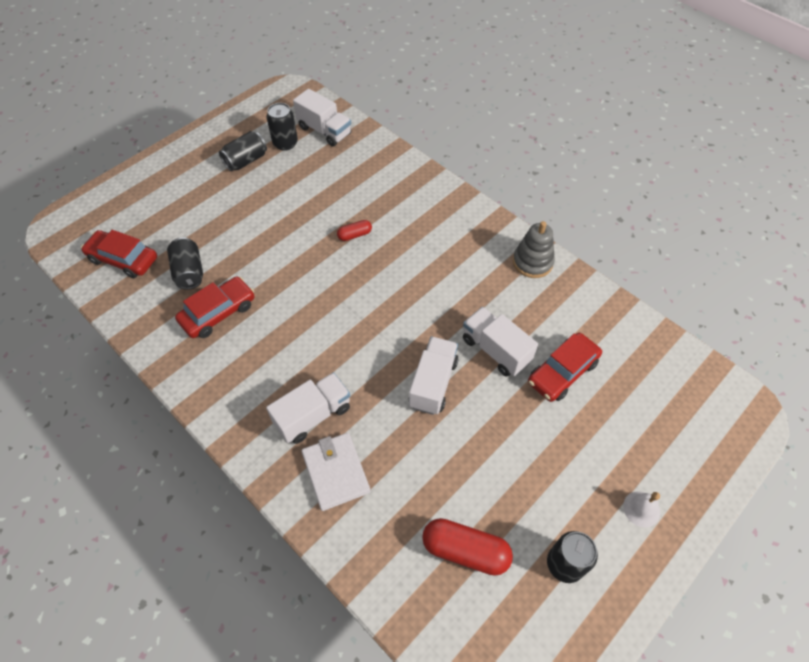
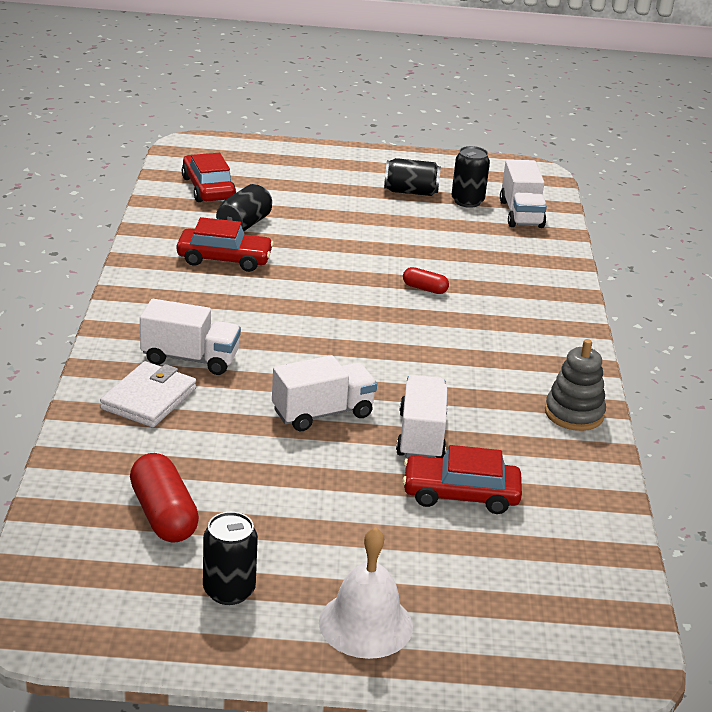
camera: 45 degrees right, 25 degrees down
white bell [623,491,660,528] -> white bell [319,527,413,659], size x1.78

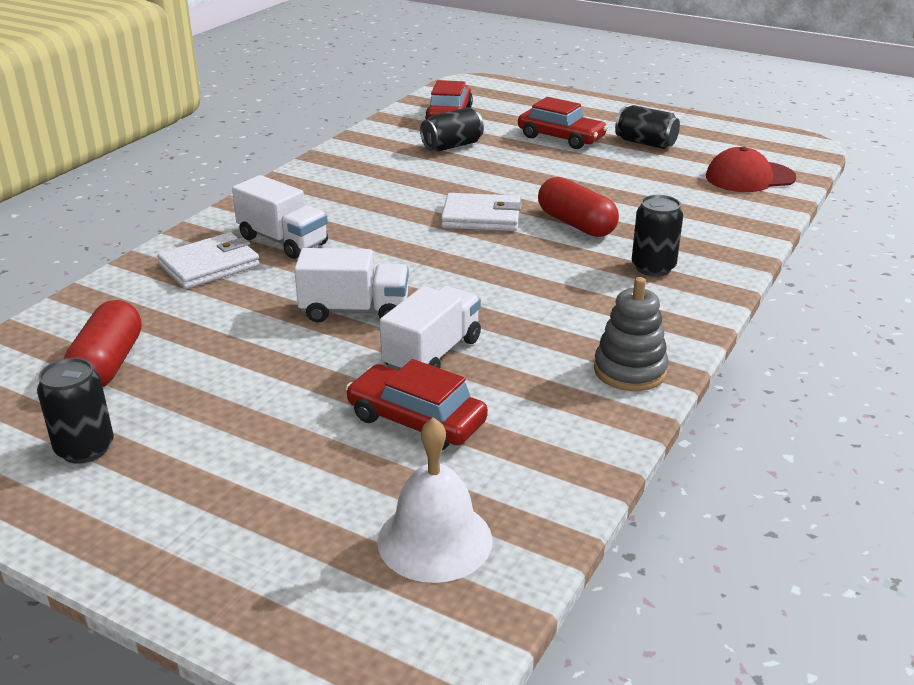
camera: 30 degrees right, 0 degrees up
red car [177,217,274,272] -> red car moved to [518,97,608,149]
white bell [319,527,413,659] -> white bell moved to [378,417,493,583]
red capsule [403,267,449,294] -> red capsule [538,177,619,237], size x1.86
black can [451,146,490,208] -> black can moved to [632,195,683,277]
white truck [500,159,547,228] -> red cap [706,146,796,192]
none -> white wallet [441,193,522,231]

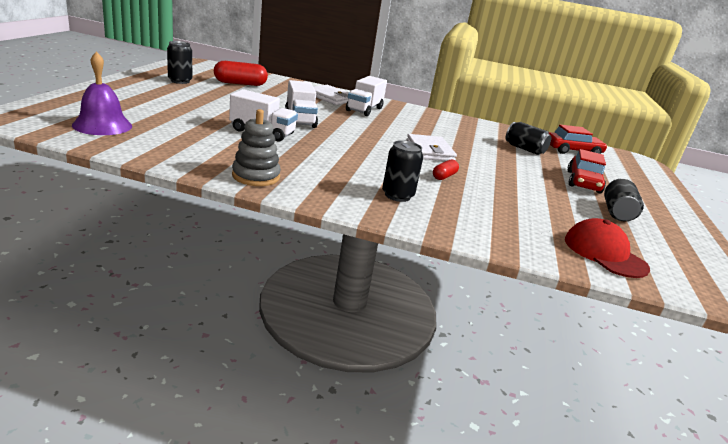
camera: 70 degrees right, 5 degrees down
red car [346,359,488,450] -> none
white bell [378,417,493,583] -> purple bell [72,52,132,135]
red capsule [538,177,619,237] -> red capsule [433,160,459,180], size x0.54

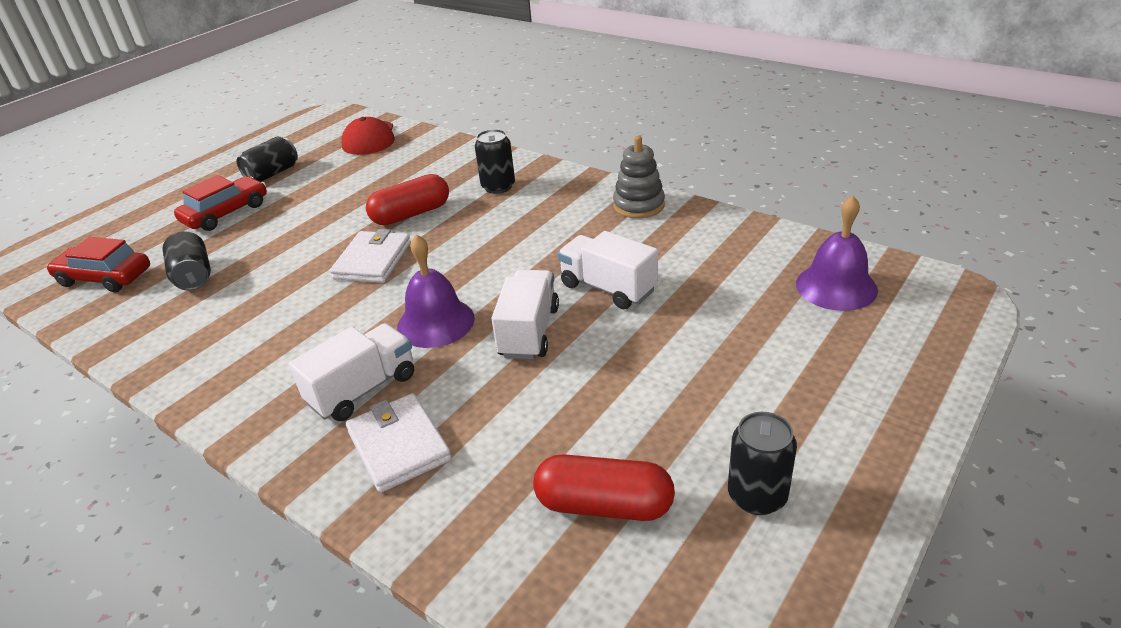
camera: 150 degrees left, 10 degrees up
red capsule [433,160,459,180] -> red capsule [366,174,449,225], size x1.86
none -> purple bell [397,234,475,348]

